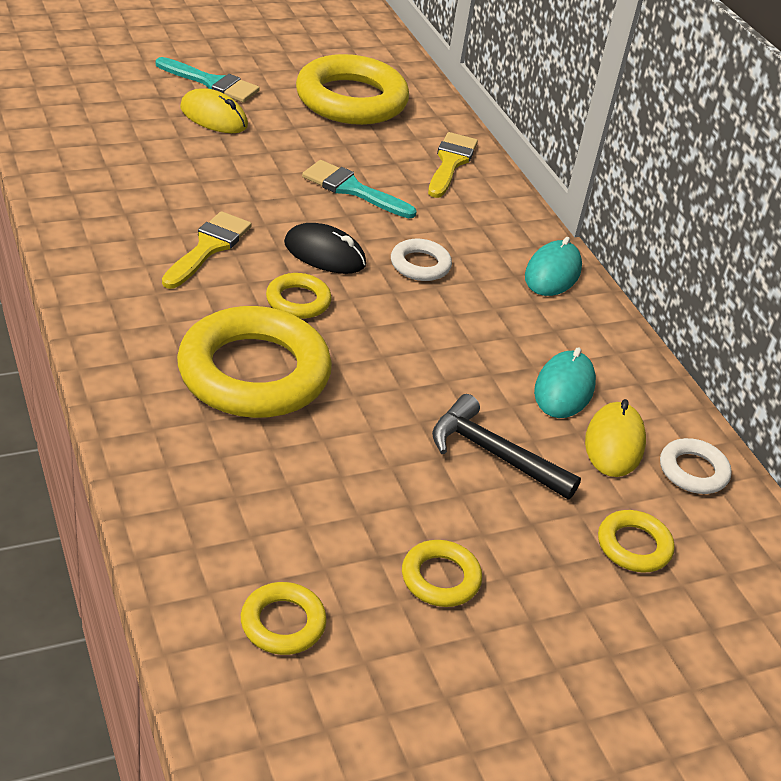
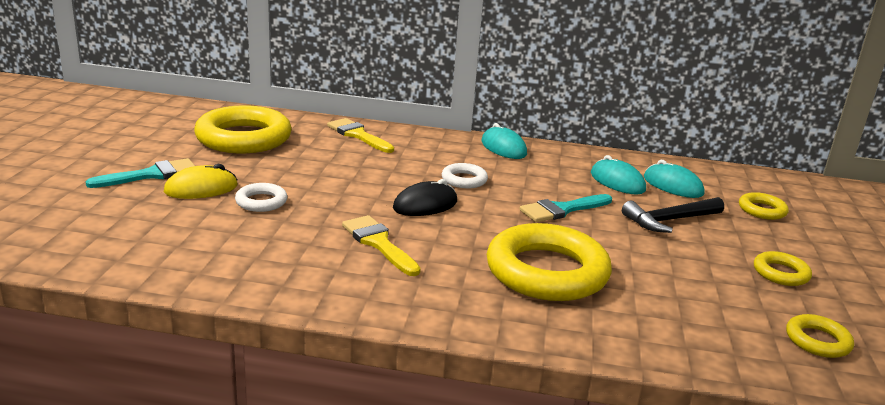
camera: 55 degrees left, 15 degrees down
yellow ring [266,273,332,319] -> none
turquoise brush [302,160,417,218] -> turquoise brush moved to [520,194,612,222]
yellow mouse [585,399,646,477] -> turquoise mouse [644,160,705,198]
white ring [660,438,732,494] -> white ring moved to [235,183,287,212]

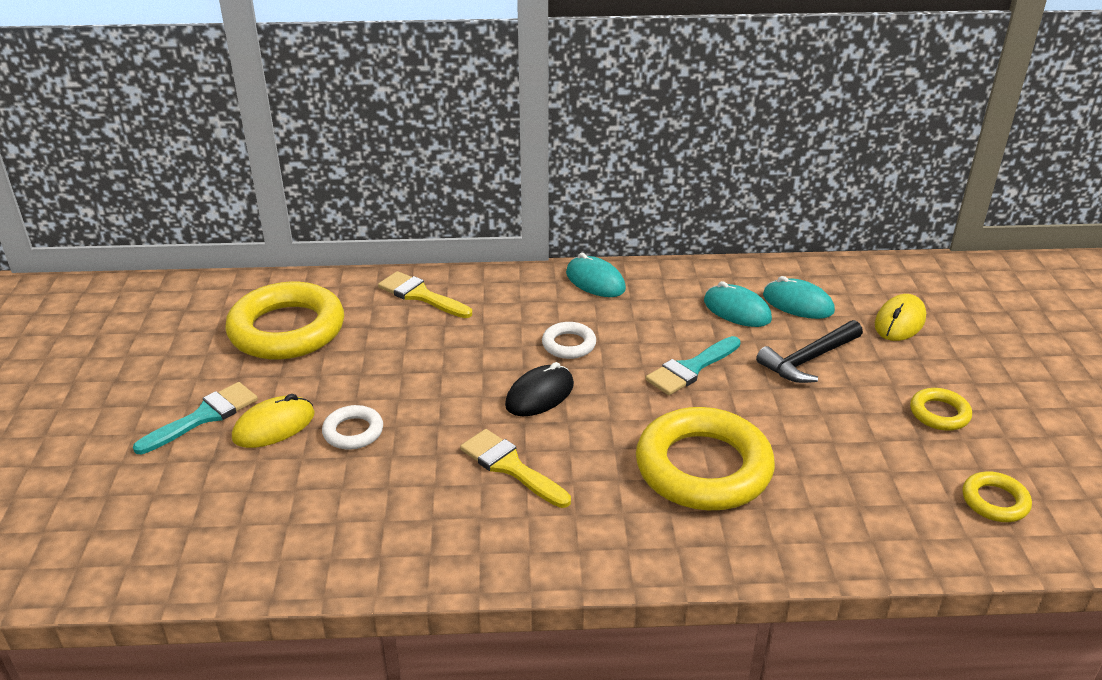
camera: 10 degrees left, 10 degrees up
yellow ring [739,192,789,220] -> yellow mouse [875,294,926,341]

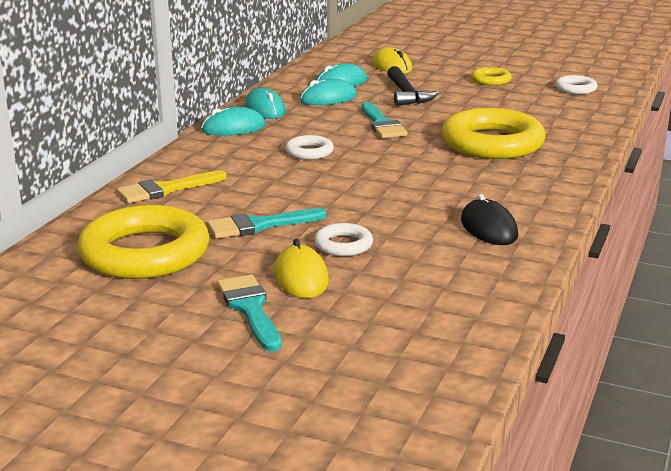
camera: 65 degrees left, 10 degrees down
yellow brush [460,429,571,508] -> none
black mouse [505,362,574,416] -> black mouse moved to [461,194,518,245]
yellow ring [962,472,1032,522] -> white ring [555,75,598,94]
none -> turquoise brush [207,208,327,239]
none -> turquoise mouse [245,87,286,119]

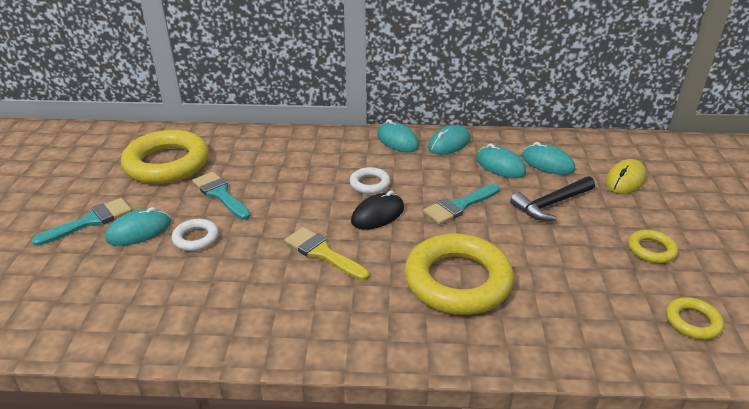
camera: 70 degrees right, 10 degrees up
yellow brush [117,170,227,203] -> yellow brush moved to [284,227,369,281]
yellow mouse [274,239,329,298] -> turquoise mouse [105,207,171,246]
black mouse [461,194,518,245] -> black mouse moved to [351,191,404,230]
white ring [555,75,598,94] -> yellow ring [666,297,724,340]

